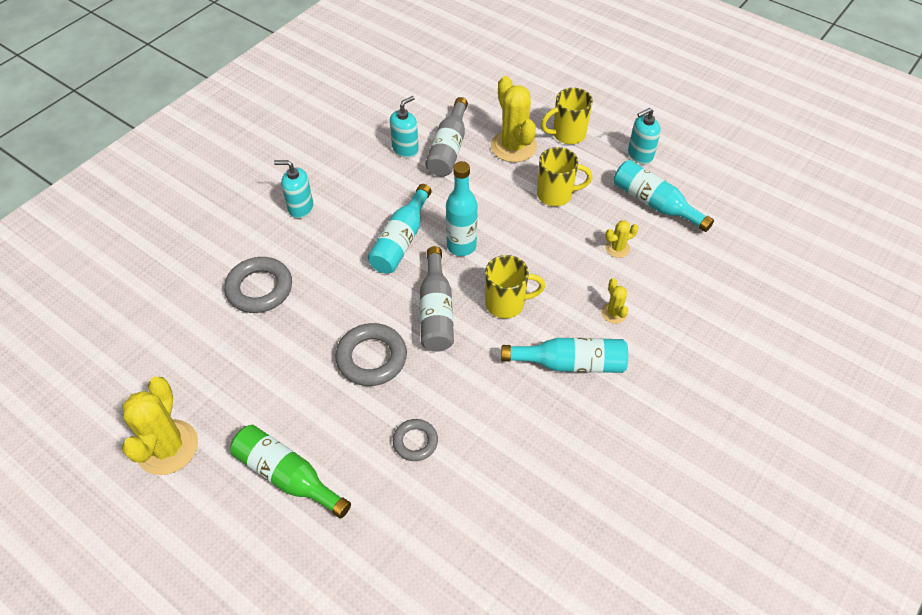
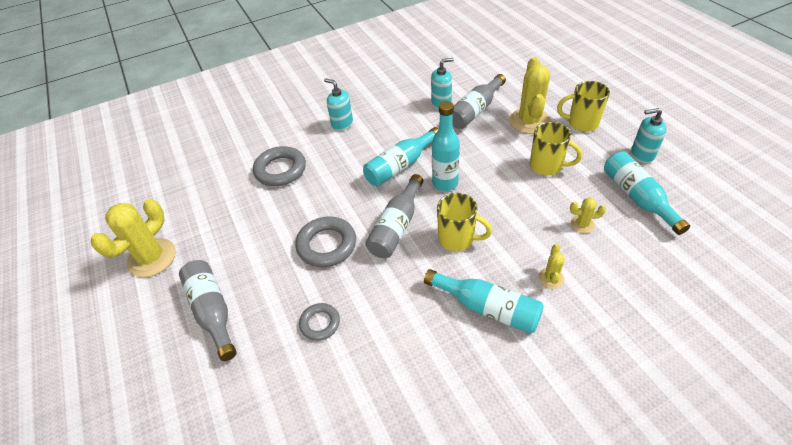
camera: 30 degrees right, 5 degrees down
green bottle [230,425,351,519] -> grey bottle [179,260,237,361]

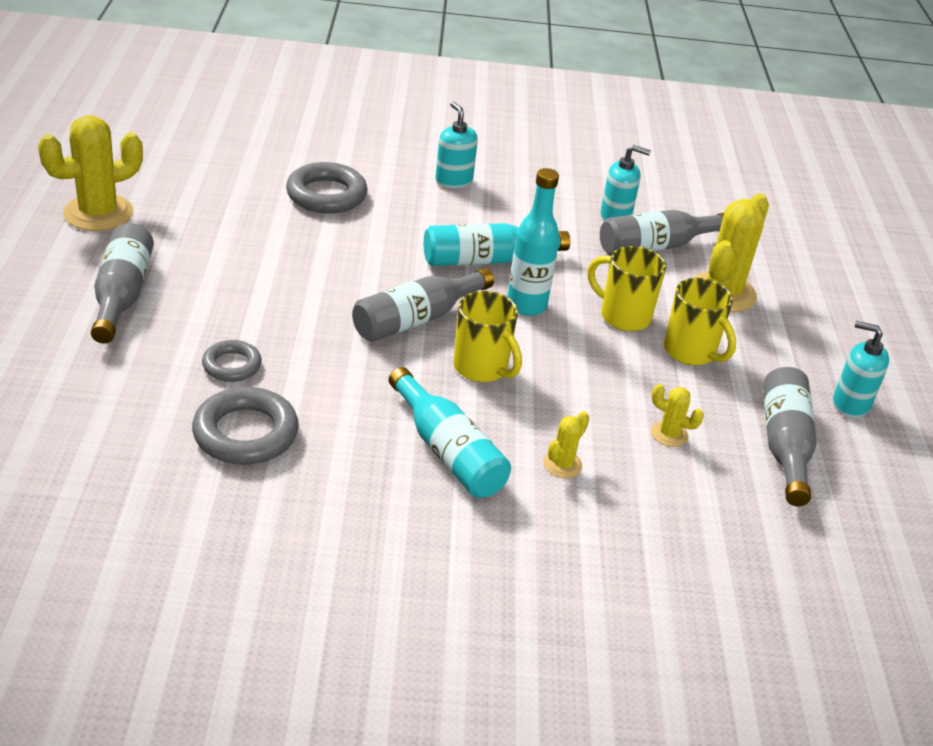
camera: 20 degrees right, 10 degrees down
grey ring [295,216,356,267] -> grey ring moved to [192,387,299,465]
yellow mug [557,81,610,132] -> yellow mug moved to [588,246,666,331]
turquoise bottle [604,152,690,235] -> grey bottle [763,367,817,506]

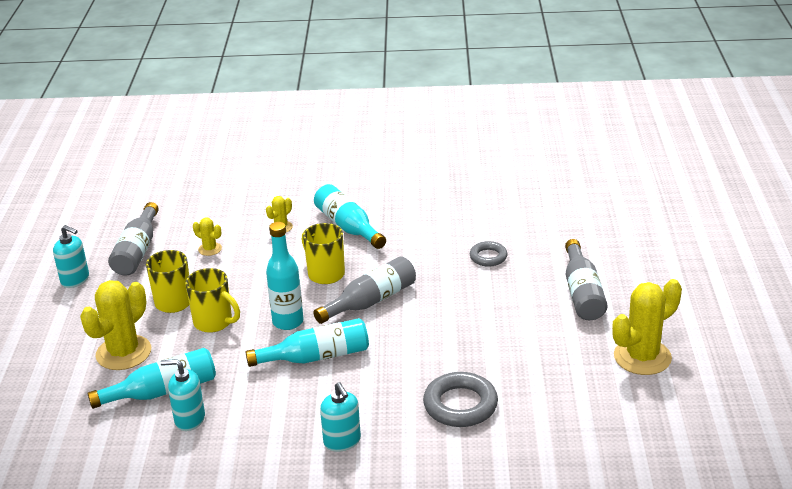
camera: 175 degrees left, 5 degrees down
grey ring [192,387,299,465] -> none
grey bottle [600,210,724,256] -> turquoise bottle [87,348,216,409]

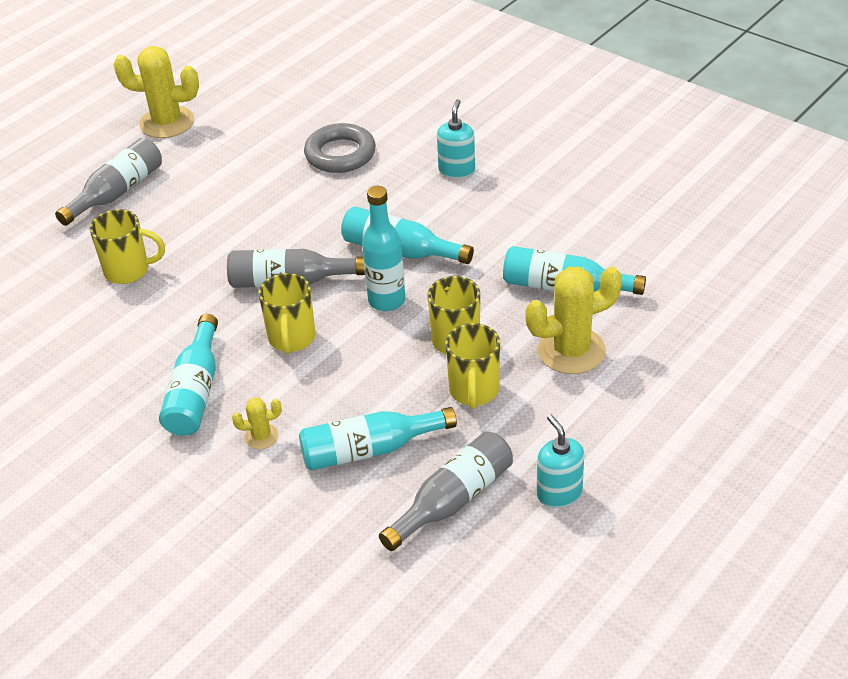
camera: 140 degrees left, 10 degrees up
turquoise soap dispenser [161,359,205,431] -> none
yellow cactus [193,217,222,256] -> turquoise bottle [299,407,457,471]
grey ring [470,241,507,267] -> yellow mug [90,209,165,284]

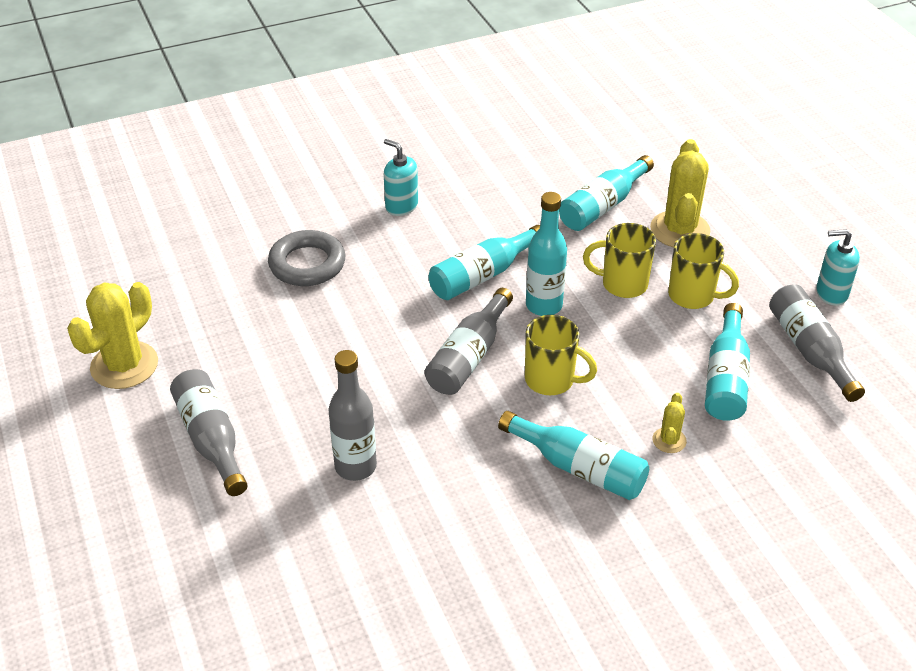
camera: 65 degrees left, 0 degrees up
yellow mug [90,209,165,284] -> grey bottle [328,350,377,481]

